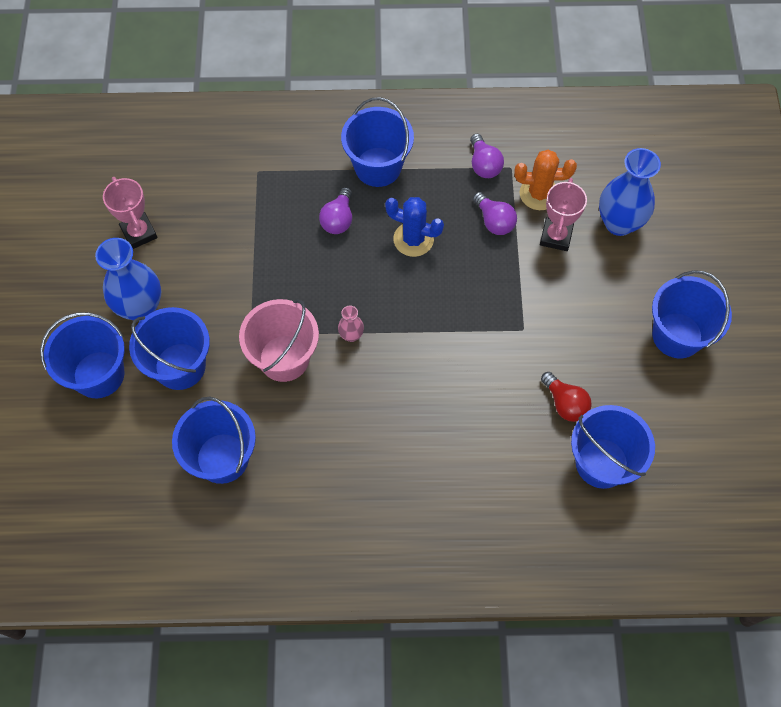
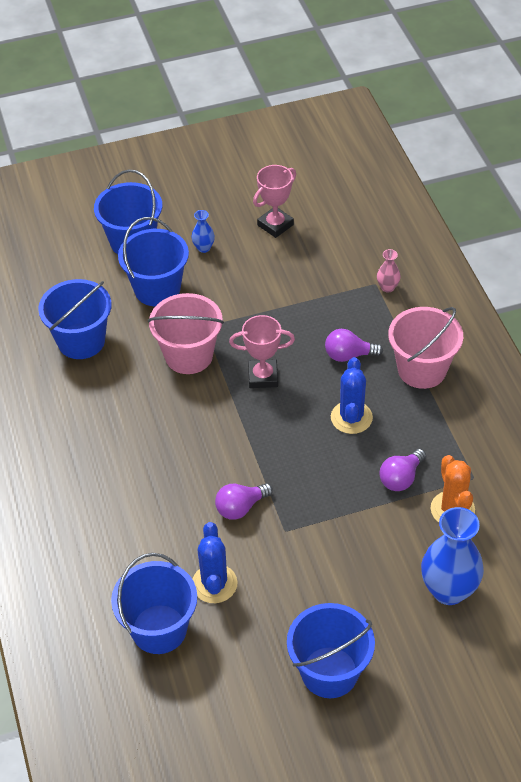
camera: 75 degrees right, 15 degrees down
blue vase [95,238,161,321] -> blue vase [192,210,215,253], size x0.46
pink vase [338,306,364,342] -> pink vase moved to [377,249,401,293]
blue bucket [341,97,414,187] -> pink bucket [388,307,463,389]
purple light bulb [470,134,504,178] -> purple light bulb moved to [215,483,273,520]
pink trophy [540,178,587,251] -> pink trophy moved to [229,315,295,388]
red light bulb [541,372,592,422] -> blue cactus [192,522,238,603]

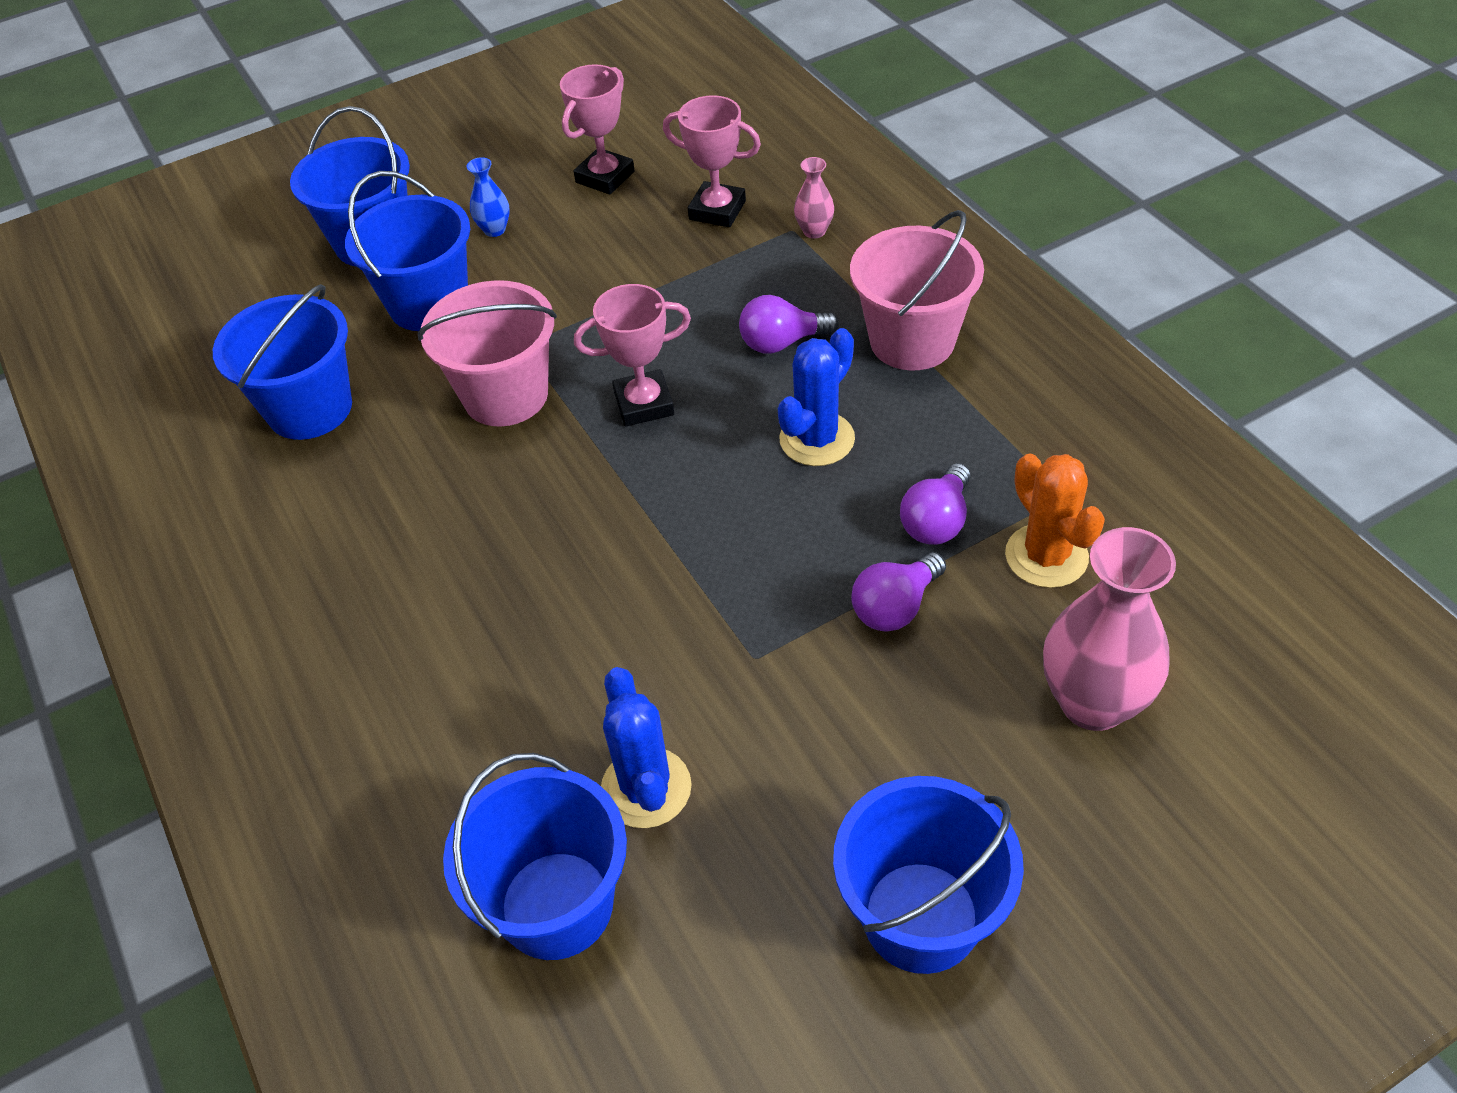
camera: 10 degrees left, 0 degrees up
purple light bulb [215,483,273,520] -> purple light bulb moved to [851,552,946,632]
blue cactus [331,357,373,434] -> blue cactus turned 45 degrees clockwise [778,328,855,466]
blue vase [421,507,484,605] -> pink vase [1043,527,1176,731]
none -> pink trophy [663,95,761,227]

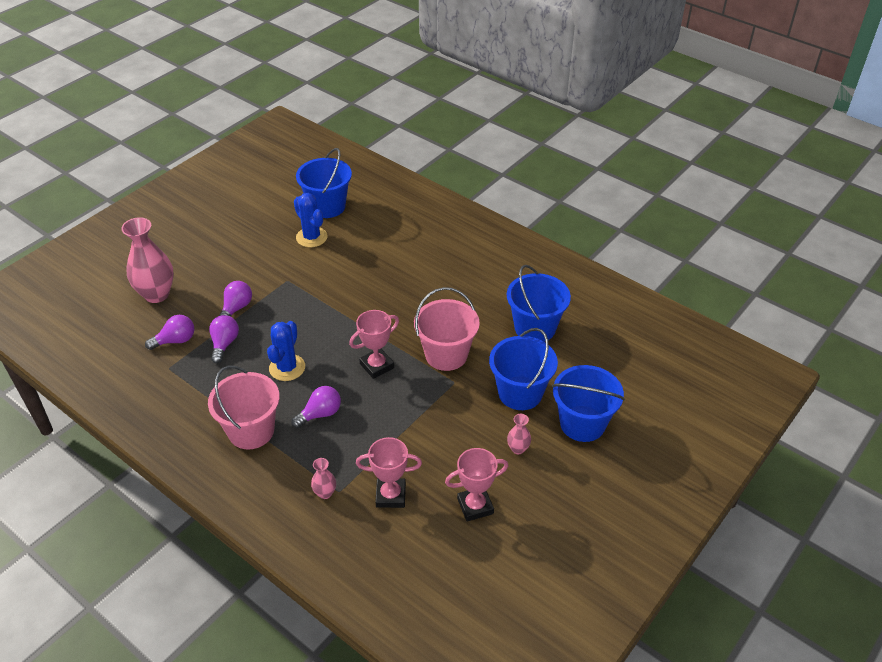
camera: 155 degrees right, 5 degrees down
blue vase [467,157,510,237] -> pink vase [507,414,531,454]
pink trophy [560,64,635,194] -> pink trophy turned 60 degrees clockwise [445,448,508,522]
blue bucket [833,776,1024,974] -> none
orange cactus [1005,454,1105,588] -> purple light bulb [145,315,194,350]

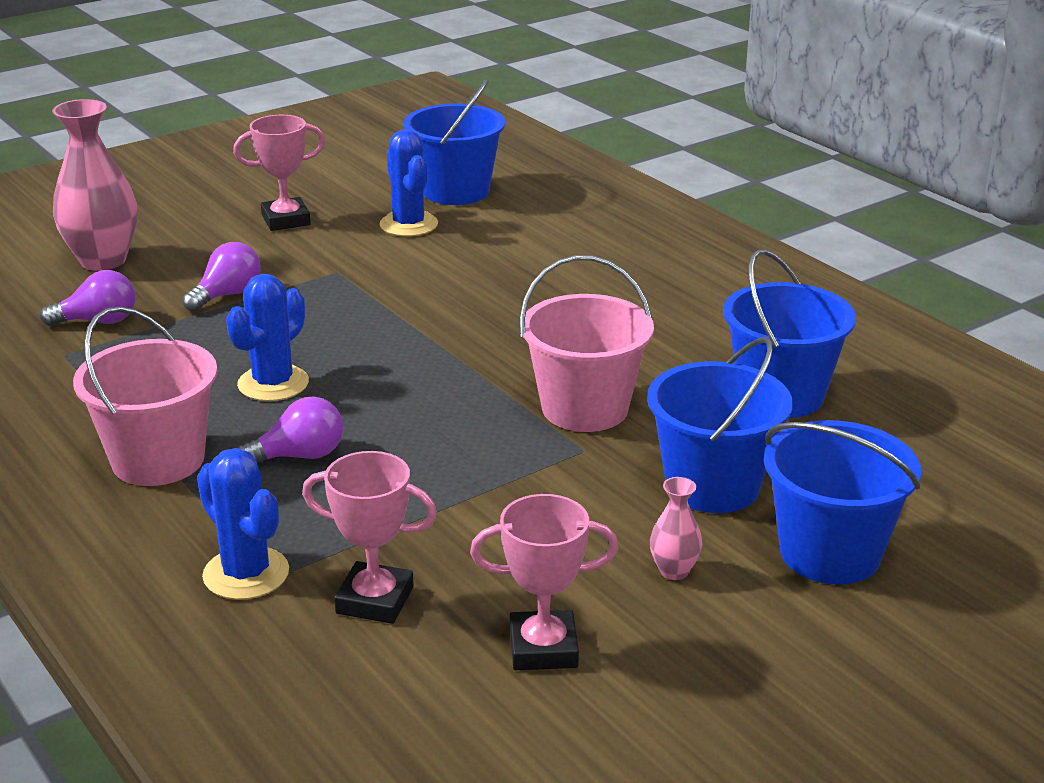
camera: 15 degrees right, 15 degrees down
purple light bulb [209,315,239,363] -> none
pink vase [311,458,336,499] -> blue cactus [197,448,289,600]
pink trophy [349,310,399,379] -> pink trophy moved to [233,115,325,231]

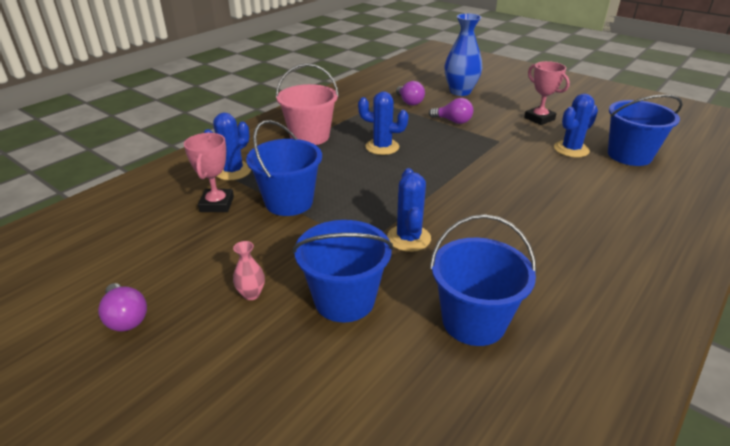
camera: 75 degrees right, 5 degrees up
pink vase [52,99,137,271] -> blue vase [445,13,482,96]
purple light bulb [238,396,343,463] -> purple light bulb moved to [98,283,147,331]
pink trophy [470,494,618,670] -> none
pink bucket [520,255,654,432] -> blue cactus [387,168,431,252]
blue bucket [764,420,921,584] -> blue bucket moved to [246,120,322,216]

